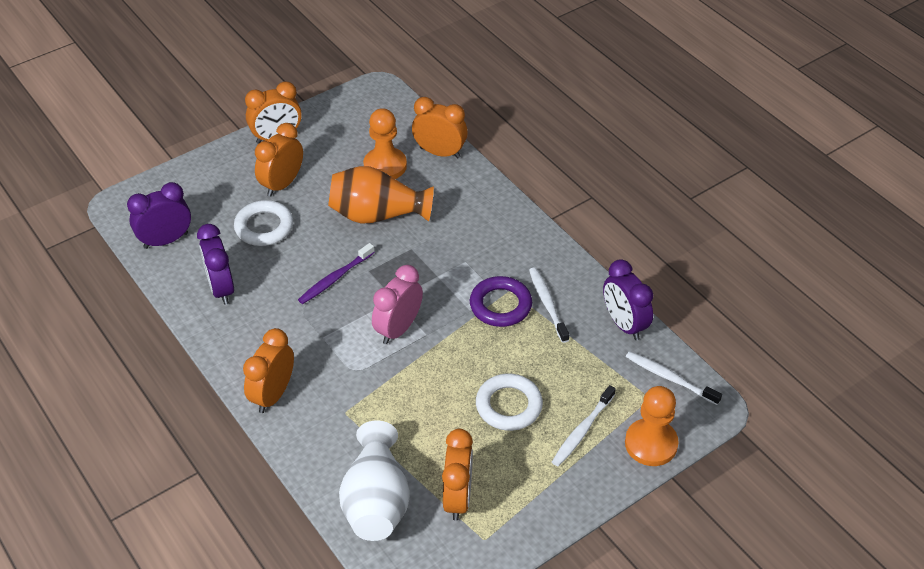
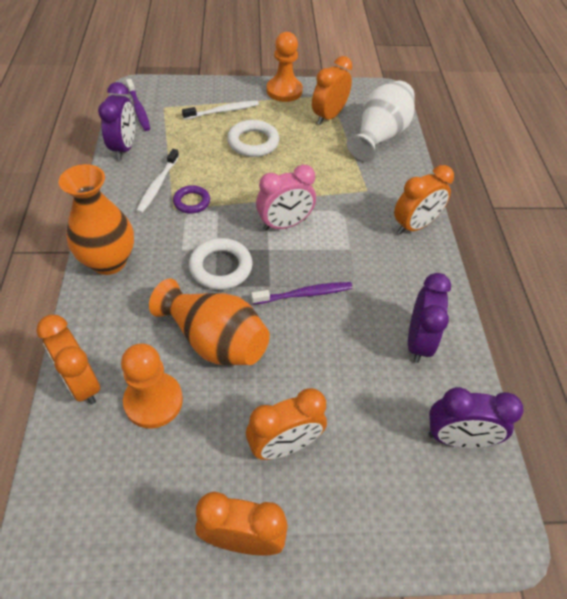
camera: 150 degrees left, 5 degrees up
white ring [234,200,293,246] -> white ring moved to [189,238,252,290]
purple ring [470,276,532,327] -> purple ring [173,185,210,213], size x0.64
orange pawn [625,386,679,466] -> orange pawn moved to [266,32,303,102]
white toothbrush [626,351,722,405] -> purple toothbrush [126,79,150,131]
none -> orange vase [59,164,134,275]

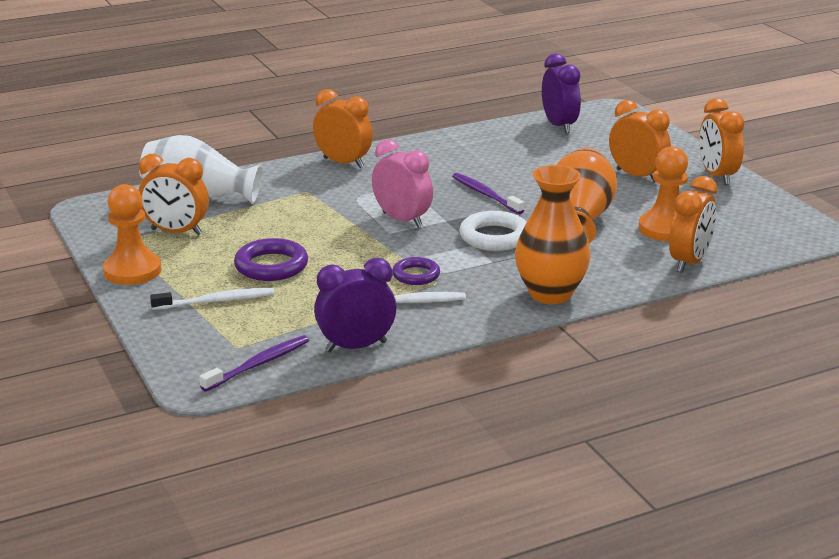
camera: 110 degrees left, 25 degrees down
white toothbrush [182,100,259,120] -> white toothbrush turned 120 degrees clockwise [150,288,274,310]
white ring [227,120,279,157] -> purple ring [234,238,308,281]
purple clock [408,273,451,363] -> none

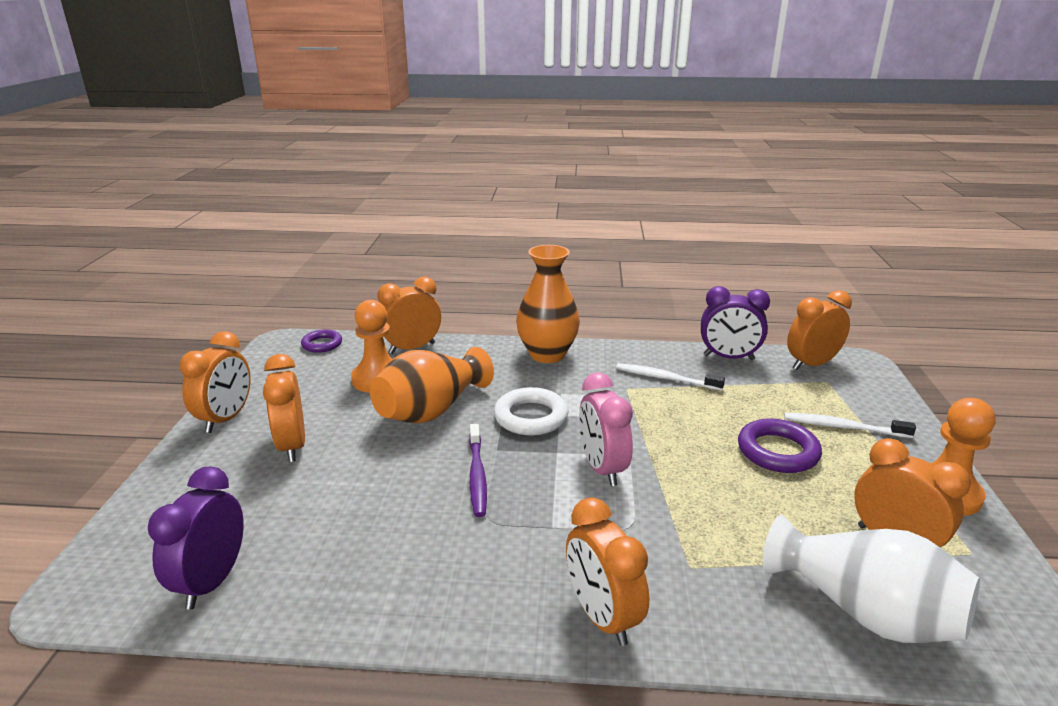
camera: 150 degrees left, 0 degrees up
purple toothbrush [199,335,309,391] -> orange clock [787,290,852,370]
purple ring [392,257,440,285] -> purple ring moved to [301,329,342,353]

